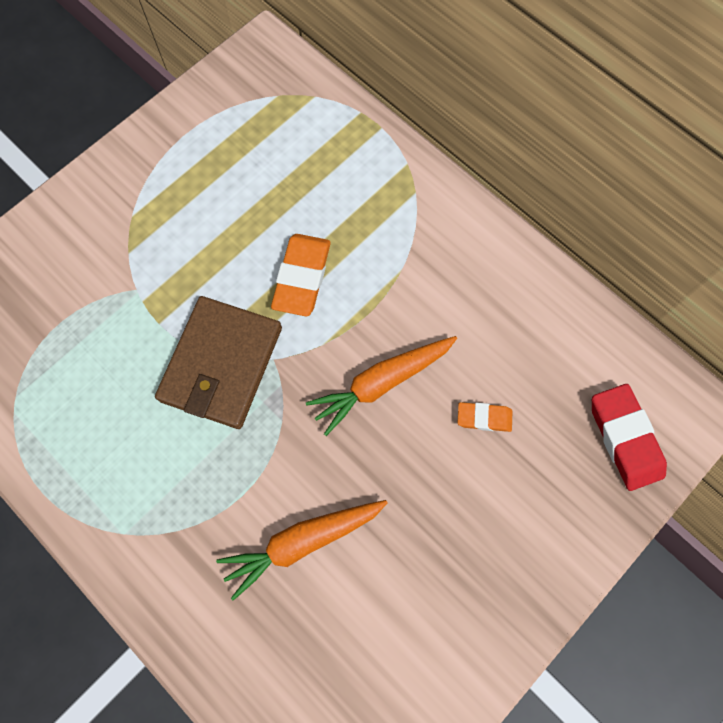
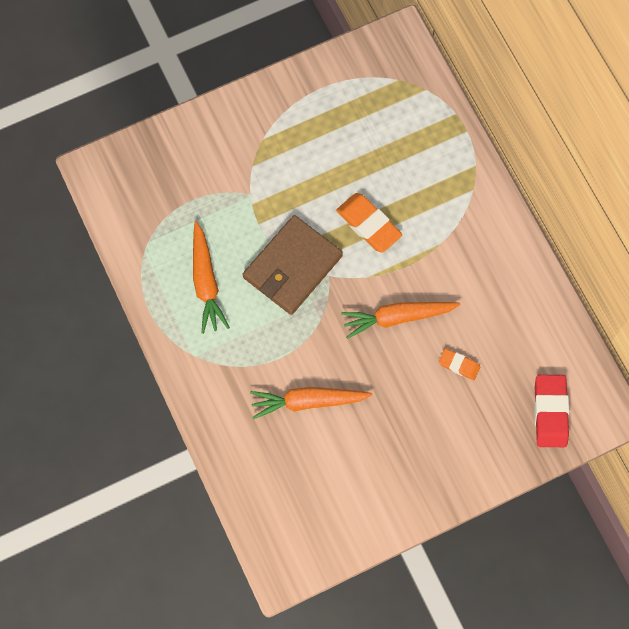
camera: 20 degrees right, 0 degrees up
orange eraser [271,234,330,316] -> orange eraser turned 75 degrees counterclockwise [336,193,402,253]
none -> orange carrot [193,221,230,334]

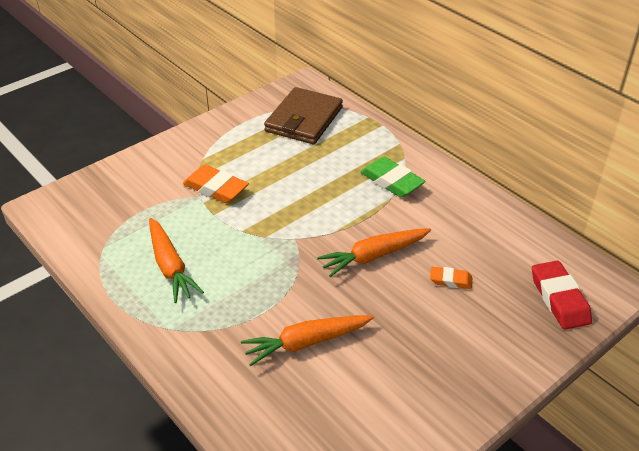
camera: 15 degrees left, 30 degrees down
brown wallet [243,215,343,315] -> brown wallet moved to [264,87,343,144]
orange eraser [336,193,402,253] -> orange eraser moved to [183,165,249,203]
none -> green eraser [360,157,426,197]

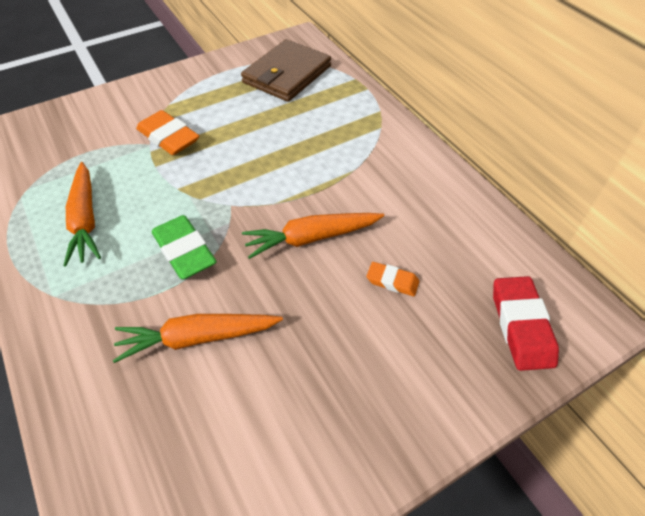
camera: 10 degrees right, 10 degrees up
green eraser [360,157,426,197] -> green eraser moved to [152,215,217,279]

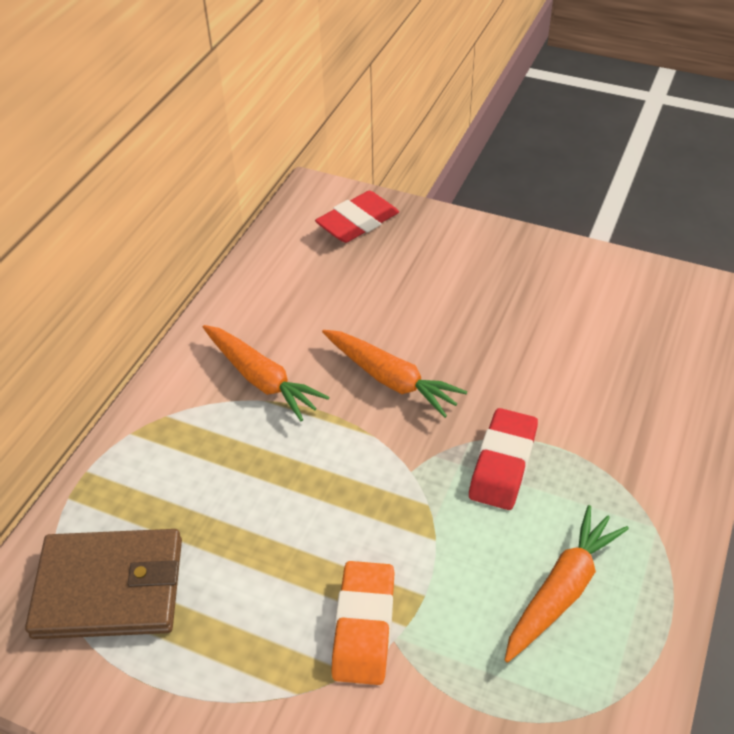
camera: 125 degrees left, 5 degrees down
orange carrot [113,314,283,363] -> orange carrot moved to [203,325,329,421]
green eraser [152,215,217,279] -> red eraser [469,408,538,510]
orange eraser [367,262,419,296] -> none

